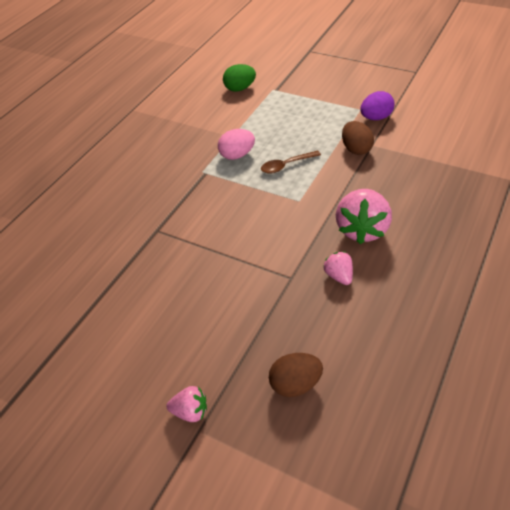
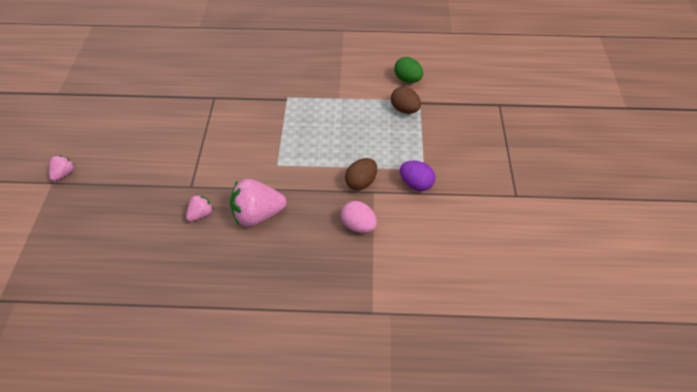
camera: 60 degrees right, 5 degrees up
pink strawberry [167,386,207,422] -> pink strawberry turned 135 degrees counterclockwise [49,155,75,181]
pink egg [218,129,255,160] -> pink egg moved to [341,201,377,233]
brown spoon [261,151,321,174] -> none
brown egg [269,353,323,397] -> brown egg moved to [391,87,421,114]

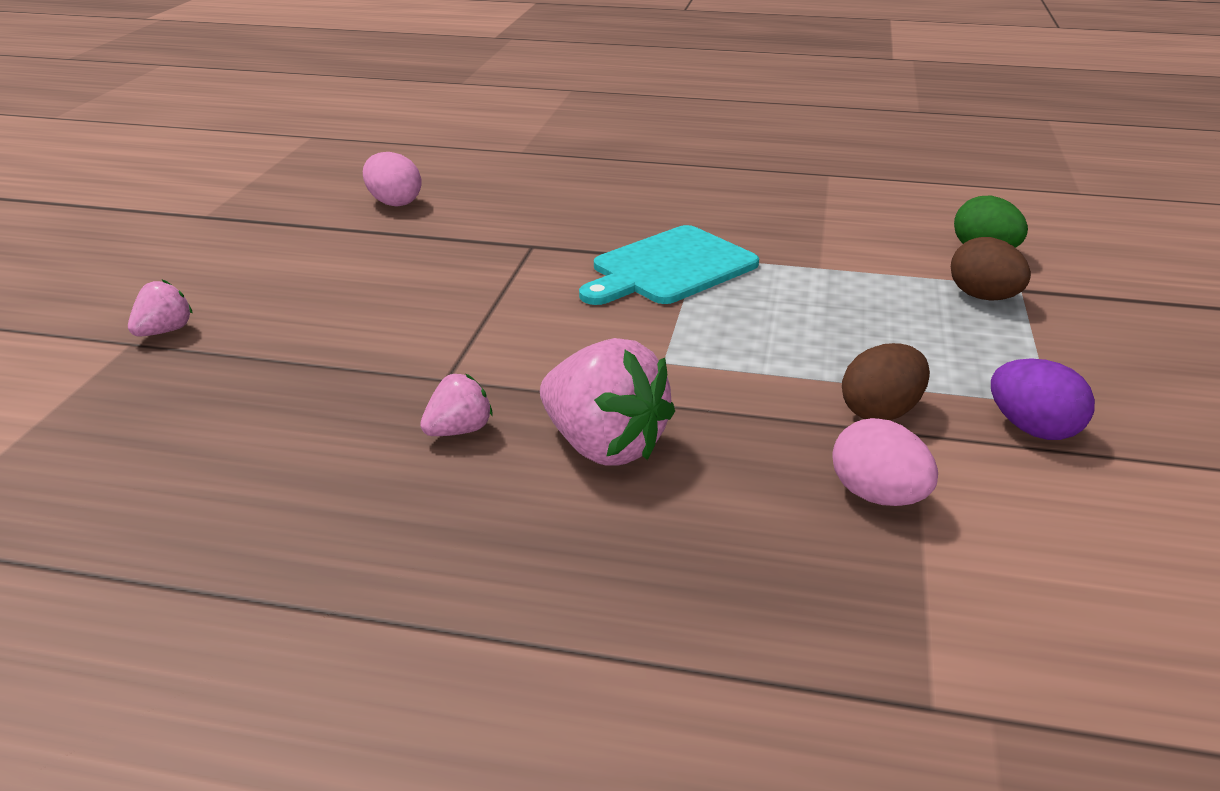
camera: 10 degrees right, 20 degrees down
pink strawberry [230,179,286,227] -> pink strawberry turned 135 degrees counterclockwise [540,338,675,465]
none -> pink egg [363,152,422,207]
none -> turquoise cutting board [579,225,759,305]

